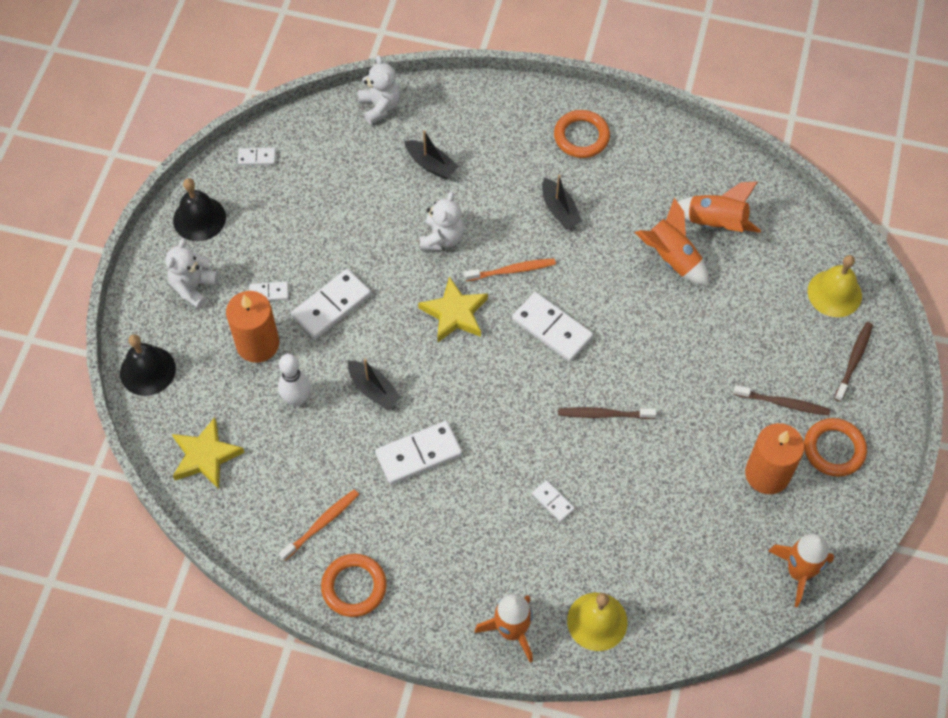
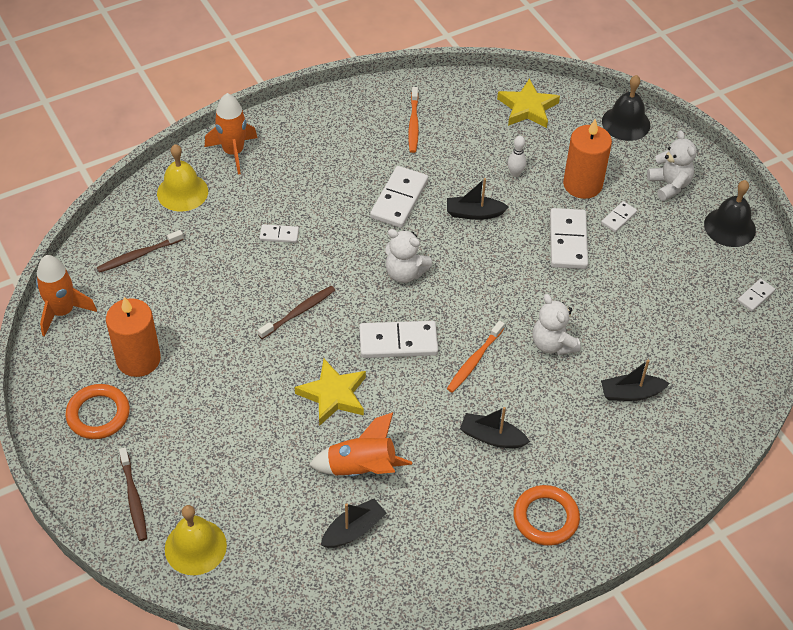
camera: 135 degrees right, 10 degrees down
white bowling pin [278,354,311,406] -> white bowling pin [508,136,526,177], size x0.65
orange ring [321,554,387,617] -> none
white teddy bear [358,55,400,125] -> white teddy bear moved to [385,229,432,283]
yellow star [418,276,488,342] -> yellow star moved to [295,359,366,426]
orange rocket [678,181,761,233] -> black boat [321,499,386,548]
brown toothbrush [733,385,830,416] -> brown toothbrush moved to [97,230,184,273]

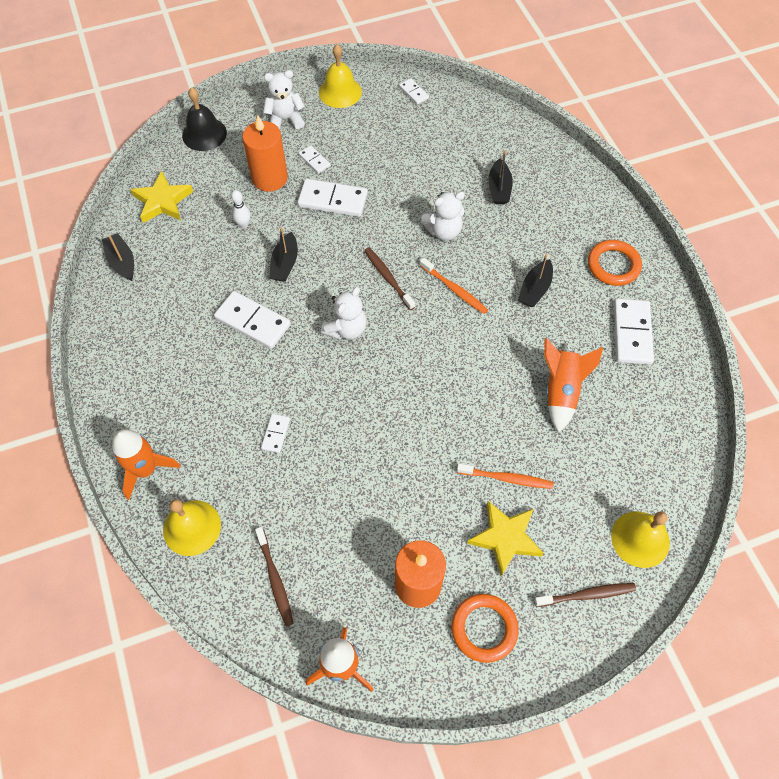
camera: 80 degrees left, 10 degrees up
brown toothbrush [258,286,335,339] -> brown toothbrush moved to [364,248,415,310]
yellow star [295,359,366,426] -> yellow star moved to [467,501,544,576]
black boat [321,499,386,548] -> black boat moved to [102,233,134,281]
white domino [359,321,438,358] -> white domino moved to [614,299,654,365]
orange toothbrush [408,87,419,153] -> orange toothbrush moved to [457,463,553,489]
black bell [704,180,756,247] -> yellow bell [319,44,362,108]

